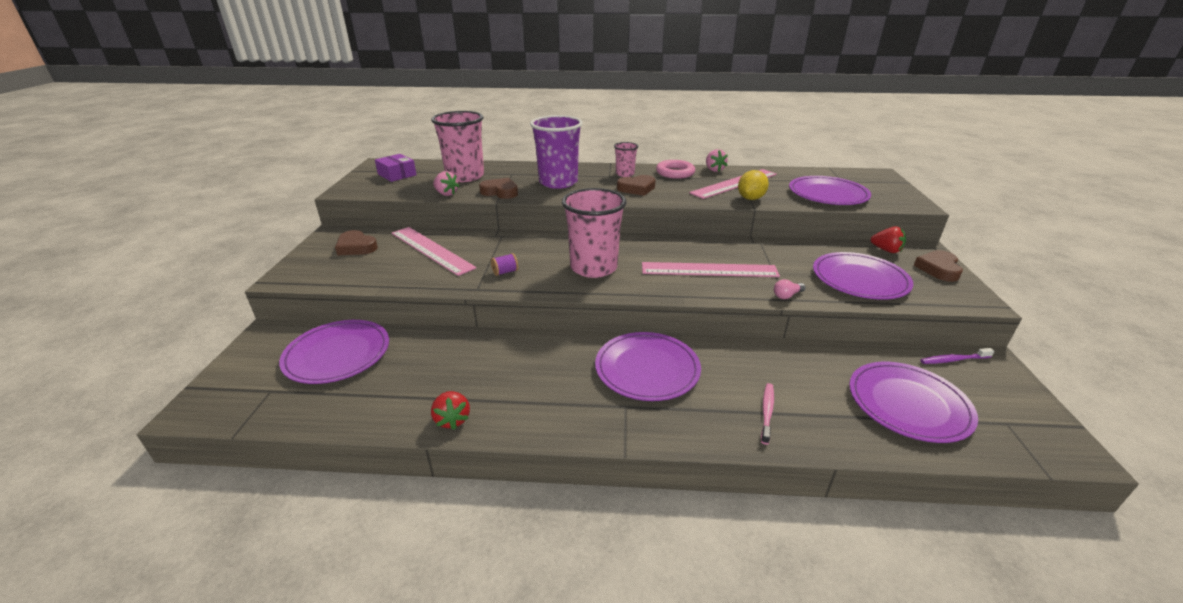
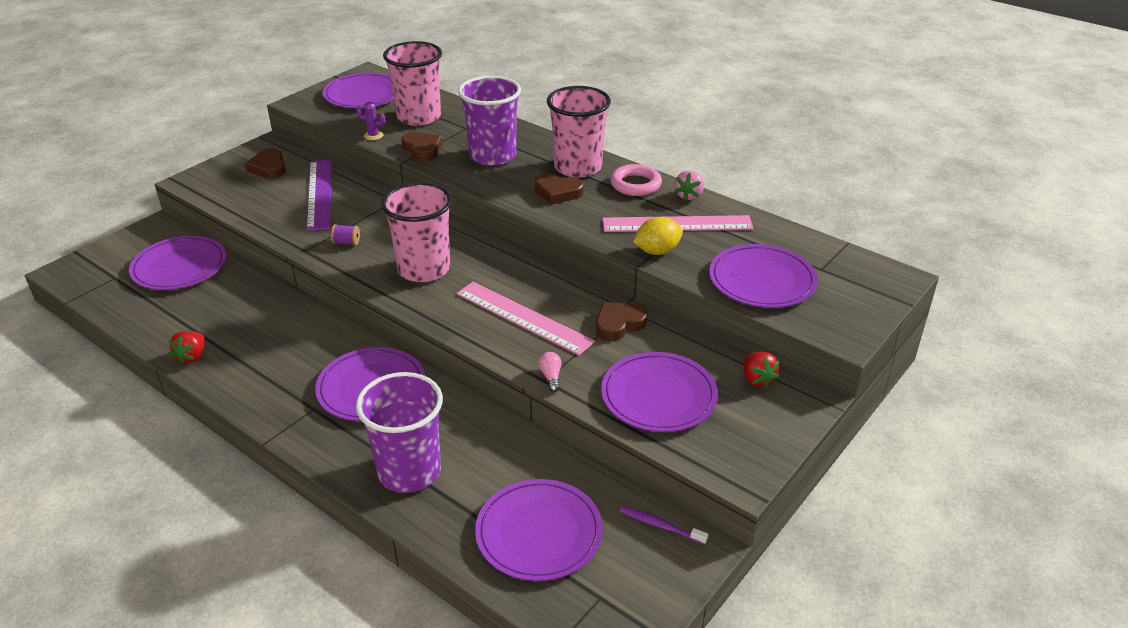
camera: 35 degrees right, 5 degrees up
purple box [375,154,417,182] -> purple plate [323,73,394,108]
pink ruler [392,227,477,276] -> purple ruler [307,160,332,231]
pink strawberry [433,171,459,196] -> purple cactus [356,102,385,140]
pink cup [614,142,638,177] -> pink cup [547,86,611,178], size x2.00
pink toothbrush [761,383,774,445] -> purple cup [356,372,443,493]
pink light bulb [774,279,806,299] -> pink light bulb turned 75 degrees clockwise [538,352,562,392]
brown heart [914,250,963,282] -> brown heart moved to [596,302,647,341]

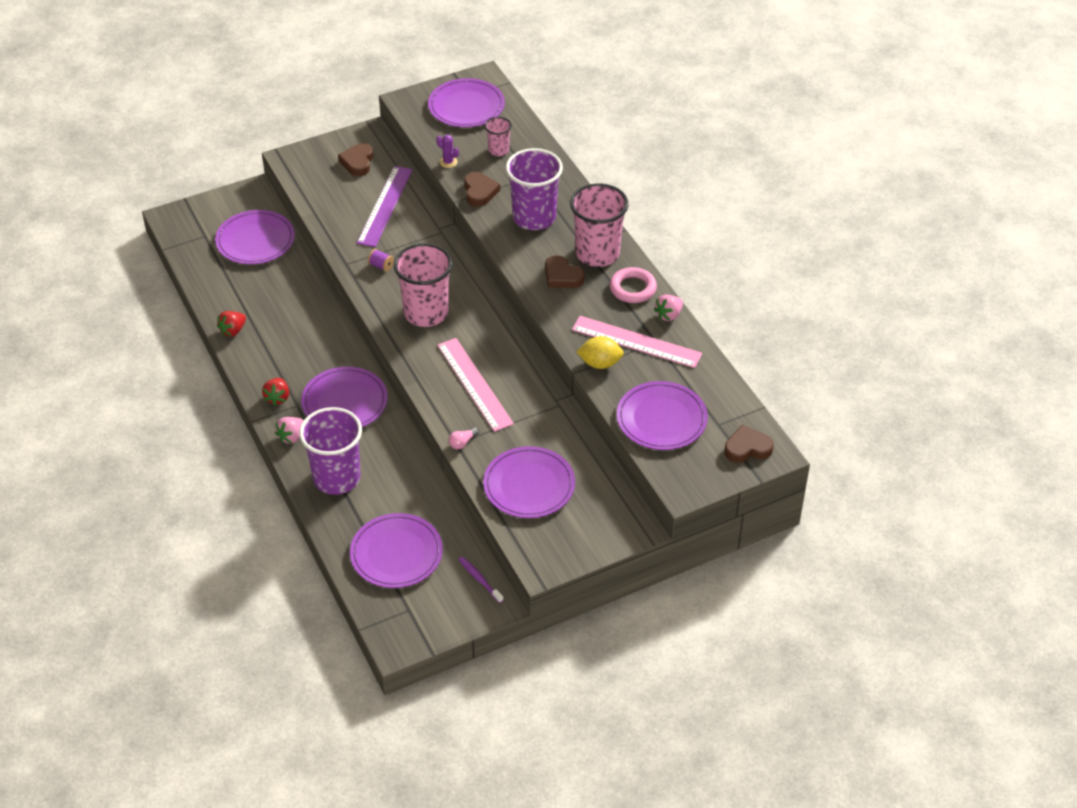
camera: 25 degrees right, 10 degrees up
pink cup [383,41,442,126] -> pink cup [485,117,512,156], size x0.50
pink light bulb [538,352,562,392] -> pink light bulb turned 150 degrees counterclockwise [449,427,479,449]
brown heart [596,302,647,341] -> brown heart moved to [724,425,774,463]
red strawberry [743,352,779,388] -> red strawberry moved to [262,378,289,406]
none -> pink strawberry [275,417,304,444]

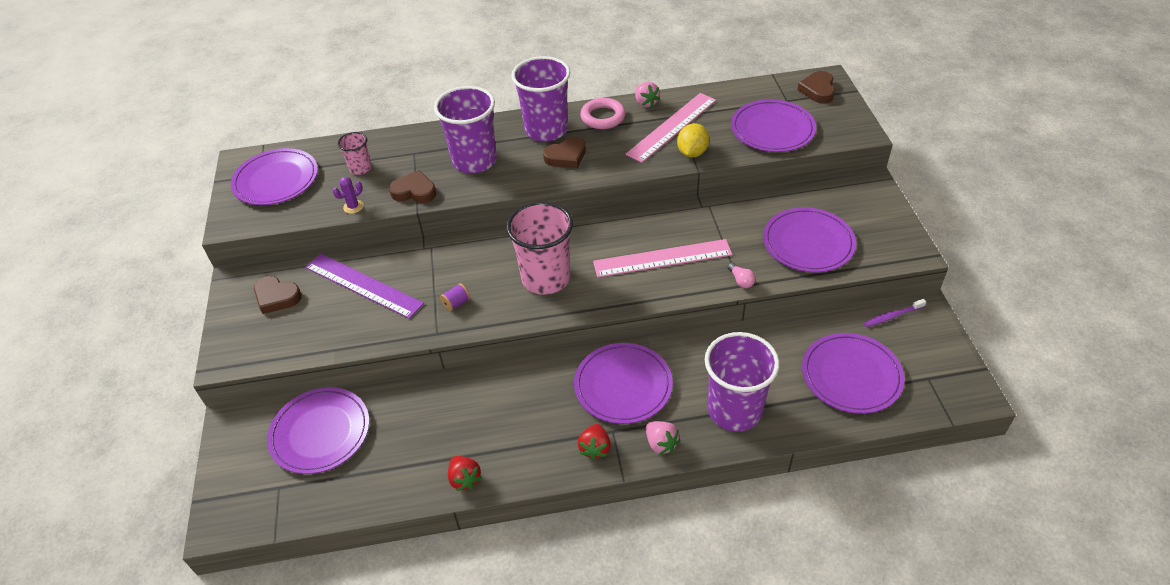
camera: 70 degrees left, 0 degrees up
red strawberry [262,378,289,406] -> red strawberry turned 75 degrees clockwise [578,424,611,461]
pink cup [570,183,628,267] -> purple cup [511,56,570,141]

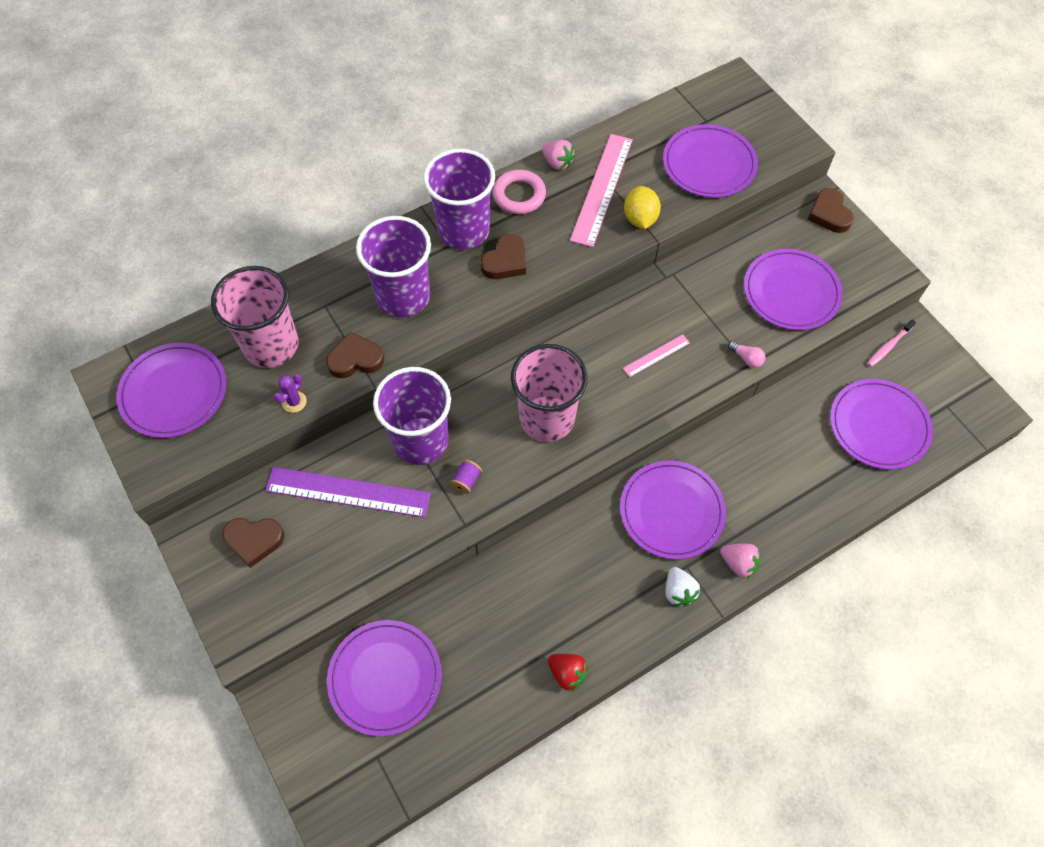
camera: 25 degrees left, 15 degrees up
pink cup [338,132,372,175] -> pink cup [211,266,299,368], size x2.00
red strawberry [578,424,611,461] -> white strawberry [666,567,700,607]
pink ruler [593,239,732,277] -> pink ruler [623,334,690,377], size x0.49
purple cup [705,332,780,432] -> purple cup moved to [373,367,451,465]
brown heart [797,71,835,103] -> brown heart moved to [808,188,854,233]
purple toothbrush [864,299,926,327] -> pink toothbrush [867,319,916,367]

